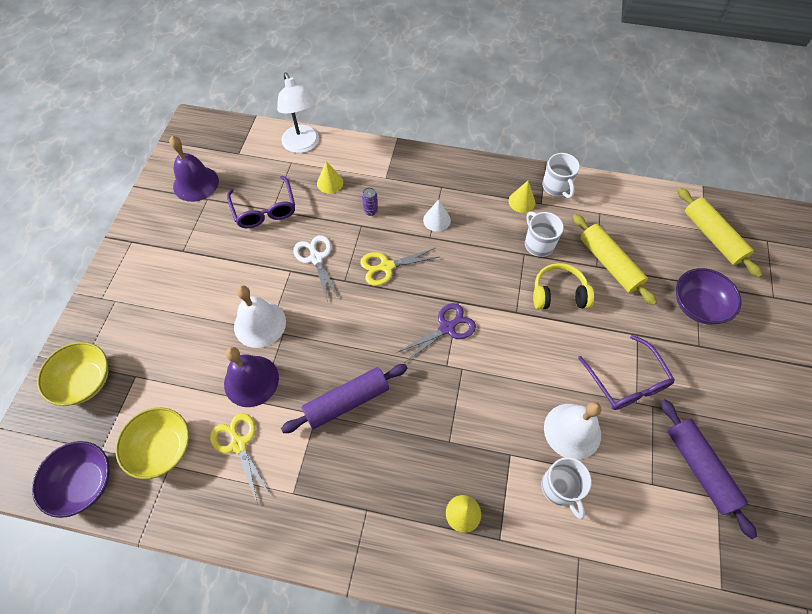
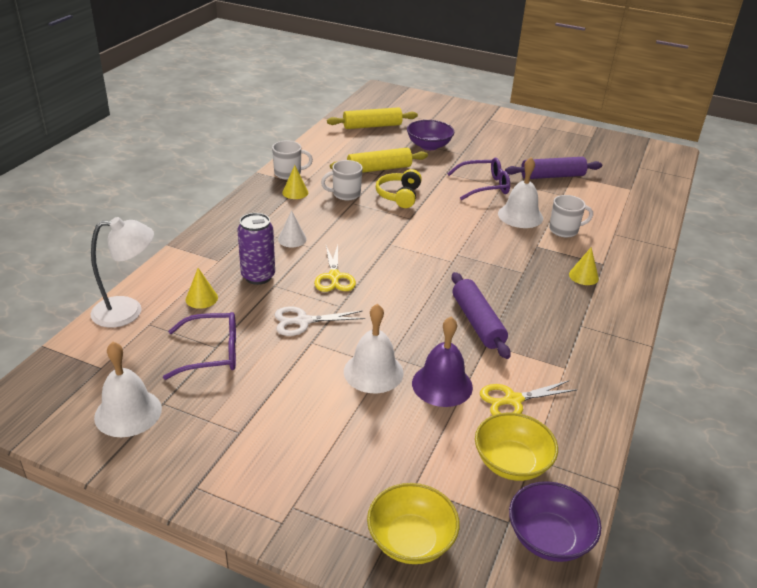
camera: 80 degrees left, 25 degrees down
purple bell [169,136,219,202] -> white bell [94,342,162,437]
purple can [362,187,378,216] -> purple can [238,213,275,285], size x2.04
purple scissors [396,303,476,363] -> none

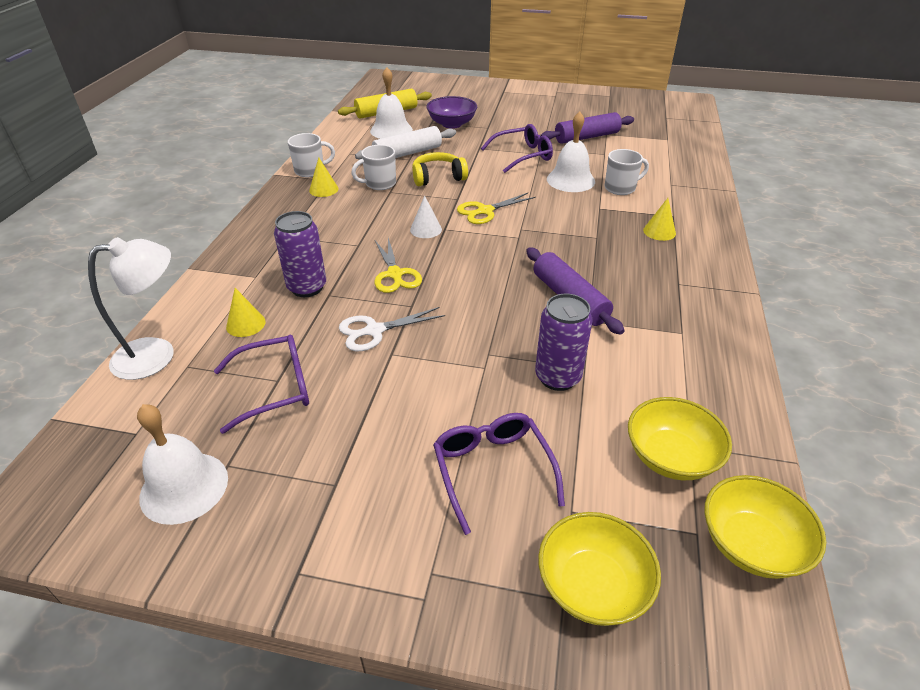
camera: 10 degrees left, 5 degrees up
white cone [278,210,307,247] -> white cone moved to [410,195,442,238]
yellow rolling pin [330,148,428,173] -> white rolling pin [355,126,456,160]
white bell [344,304,404,393] -> white bell moved to [370,67,413,139]
yellow headphones [376,169,422,208] -> yellow headphones turned 75 degrees clockwise [412,152,468,186]
purple bell [412,317,473,407] -> purple can [535,294,593,391]
yellow scissors [480,381,577,415] -> yellow scissors moved to [457,193,536,224]
purple bowl [509,481,601,562] -> yellow bowl [705,475,826,579]
none -> purple glasses [433,413,565,535]

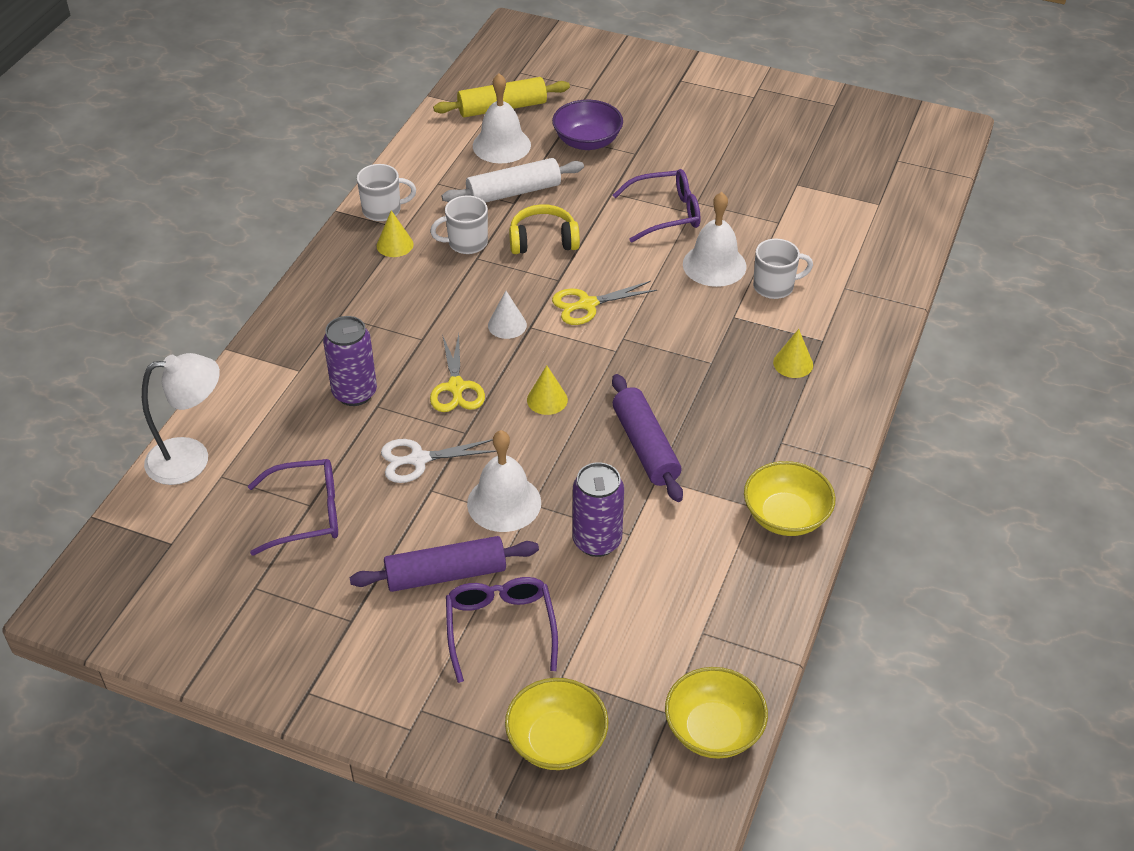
camera: 10 degrees right, 5 degrees up
white bell [137,404,228,525] -> white bell moved to [467,430,541,532]
yellow cone [226,288,266,337] -> yellow cone moved to [527,365,568,415]
purple rolling pin [540,112,634,144] -> purple rolling pin moved to [349,536,539,592]
yellow bowl [628,397,732,480] -> yellow bowl moved to [744,461,835,536]

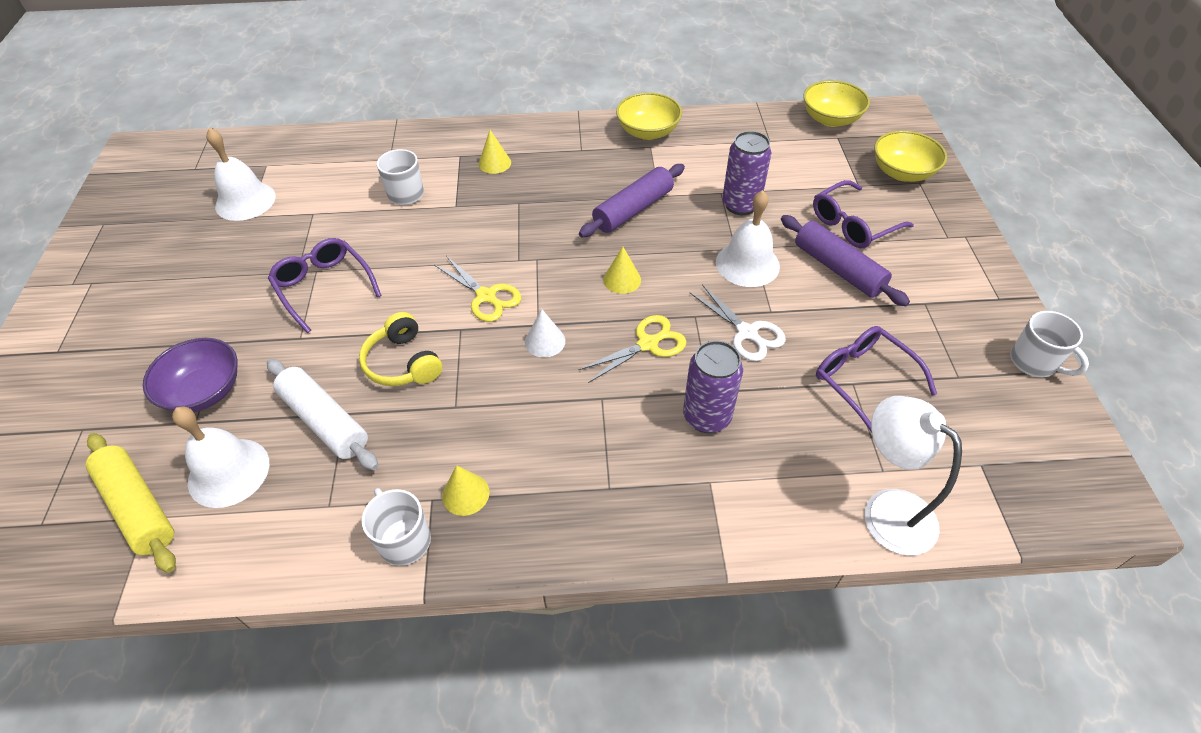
camera: 115 degrees left, 5 degrees up
white mug [430,195,488,254] -> white mug moved to [1010,311,1089,377]
white bell [683,192,747,287] -> white bell moved to [206,128,276,221]

